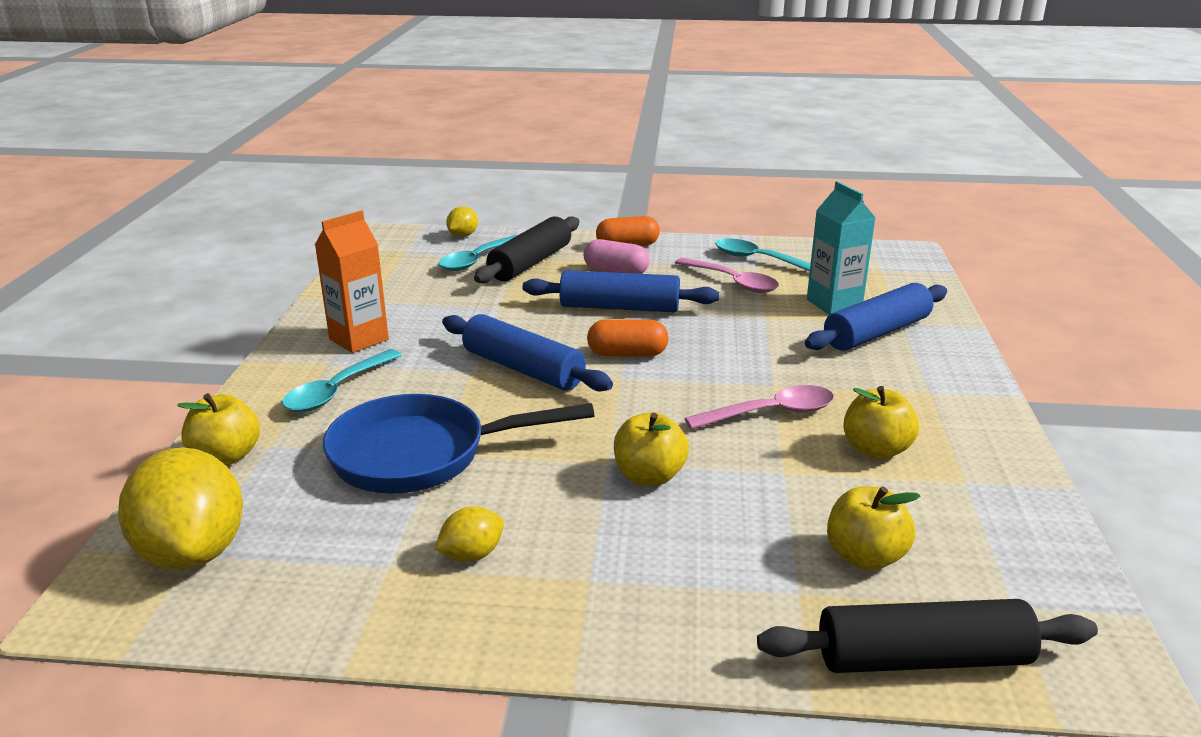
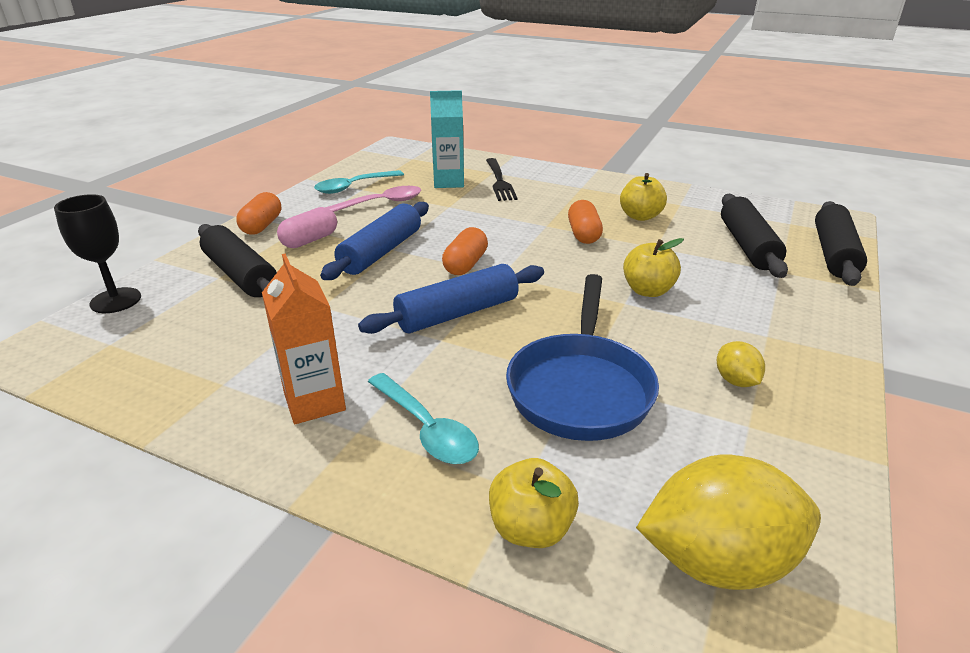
camera: 70 degrees left, 5 degrees up
turquoise spoon [438,235,518,271] -> none
yellow lemon [446,206,478,237] -> black goblet [54,194,141,313]
pink spoon [684,385,834,430] -> orange capsule [568,200,603,244]
blue rolling pin [805,283,947,351] -> black fork [486,158,518,201]
yellow apple [827,486,920,570] -> black rolling pin [721,194,788,278]

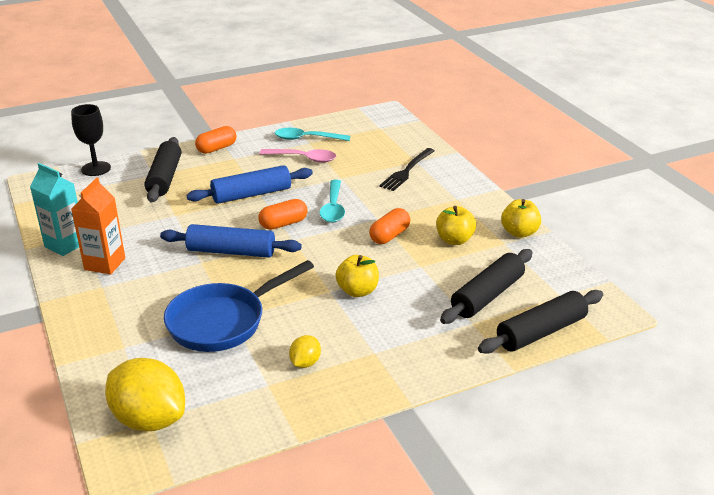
camera: 40 degrees right, 0 degrees up
pink capsule [277,207,337,248] -> none
turquoise spoon [368,373,479,464] -> turquoise spoon moved to [320,180,345,223]
turquoise carton [430,90,464,188] -> turquoise carton moved to [30,163,79,256]
yellow apple [489,458,579,548] -> yellow apple moved to [501,199,541,238]

